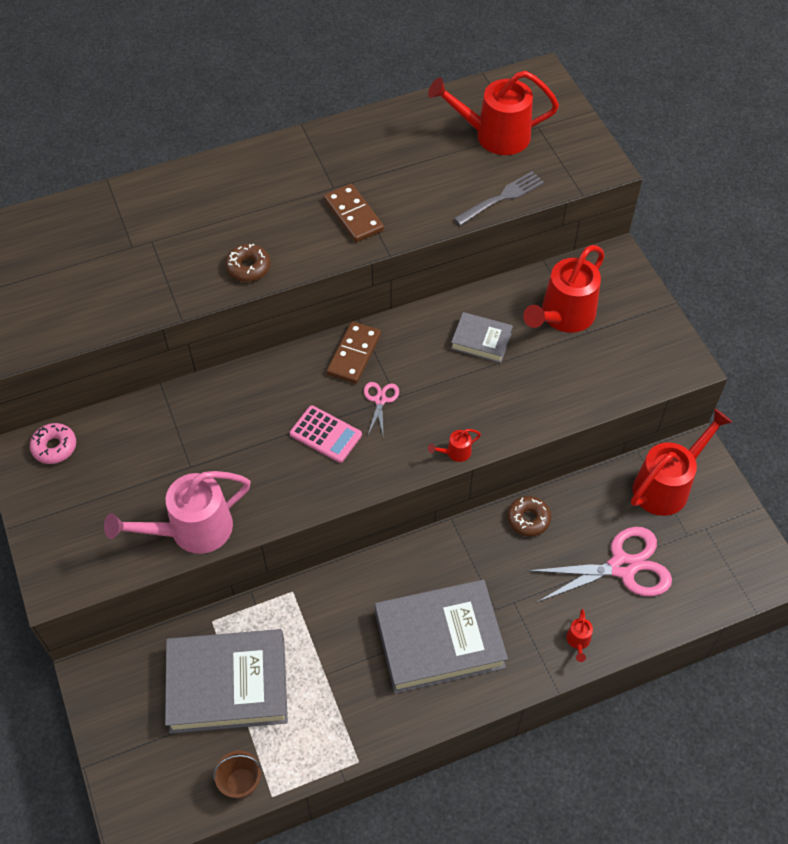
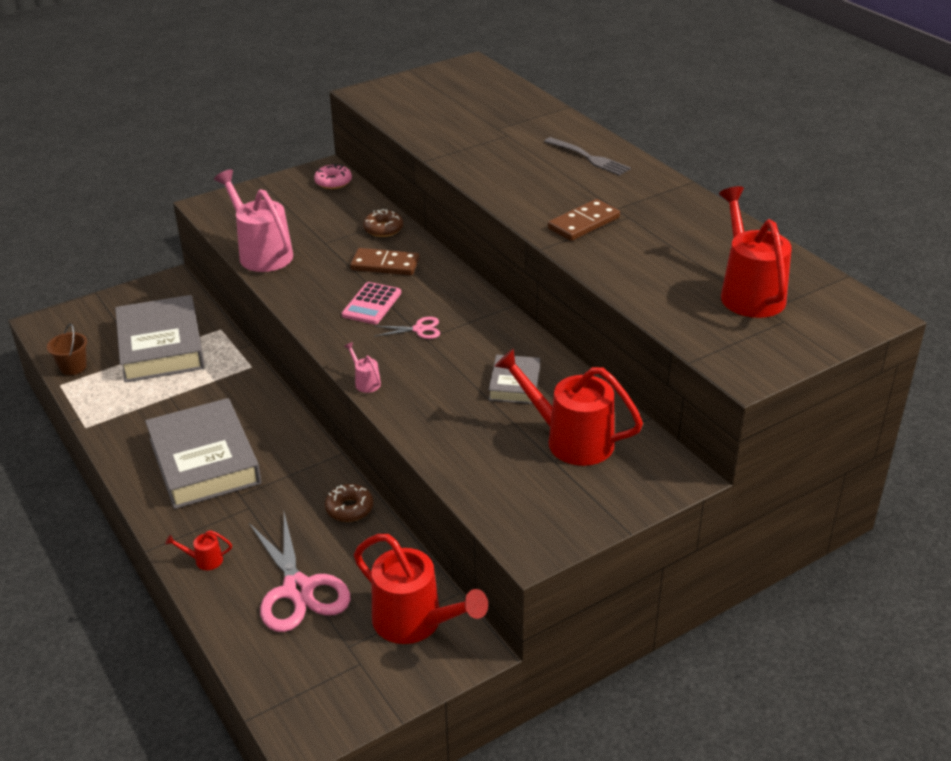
camera: 80 degrees right, 20 degrees down
brown donut [225,244,271,282] -> brown donut moved to [363,209,403,237]
brown domino [327,321,381,384] -> brown domino moved to [350,248,420,275]
red watering can [428,429,481,462] -> pink watering can [344,342,381,393]
grey fork [454,171,544,226] -> grey fork moved to [544,137,631,176]

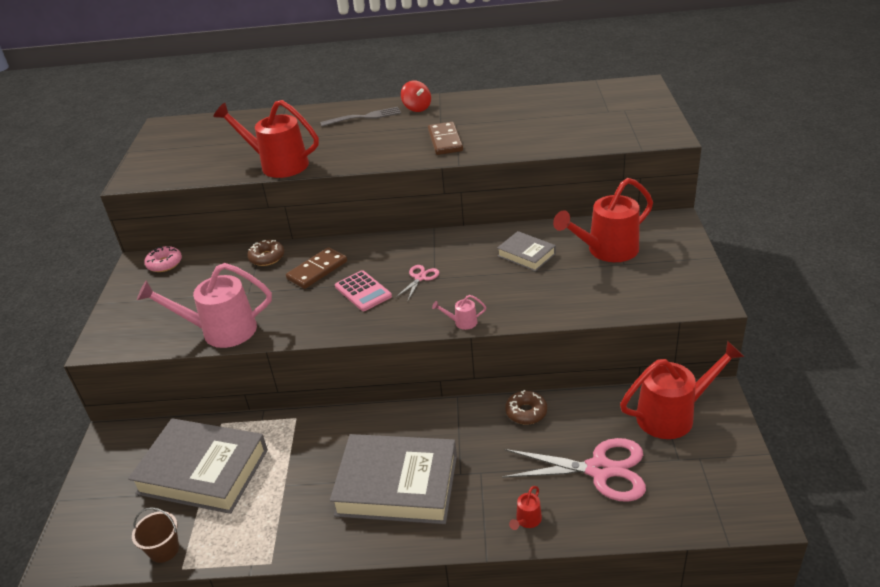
camera: 55 degrees left, 0 degrees up
red watering can [719,186,792,318] -> red watering can moved to [213,100,319,178]
none -> red spinning top [401,80,431,112]

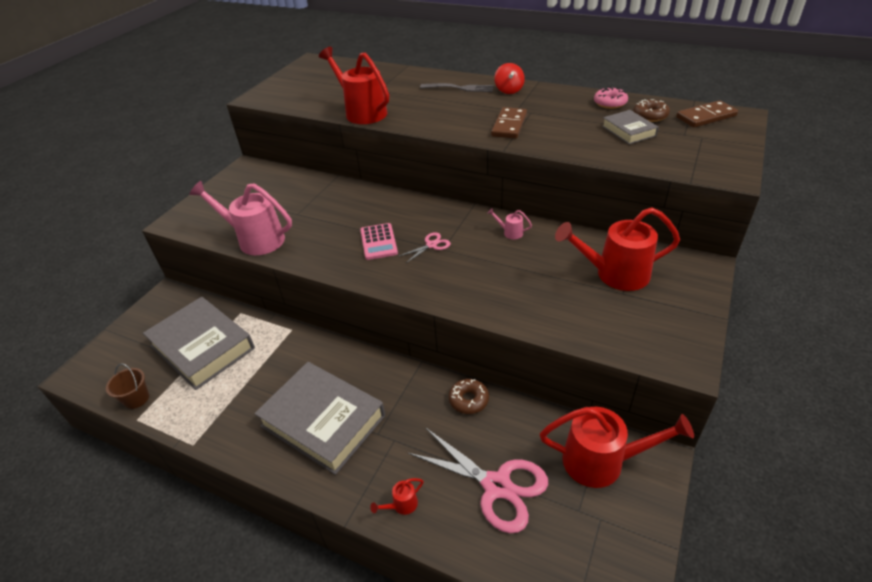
camera: 25 degrees right, 5 degrees up
pink donut [144,246,182,272] -> pink donut moved to [594,87,628,109]
brown donut [247,240,284,266] -> brown donut moved to [633,99,670,122]
brown domino [286,247,347,289] -> brown domino moved to [676,100,738,128]
pink watering can [432,295,486,330] -> pink watering can moved to [487,208,532,239]
grey book [497,231,556,271] -> grey book moved to [602,110,659,144]

